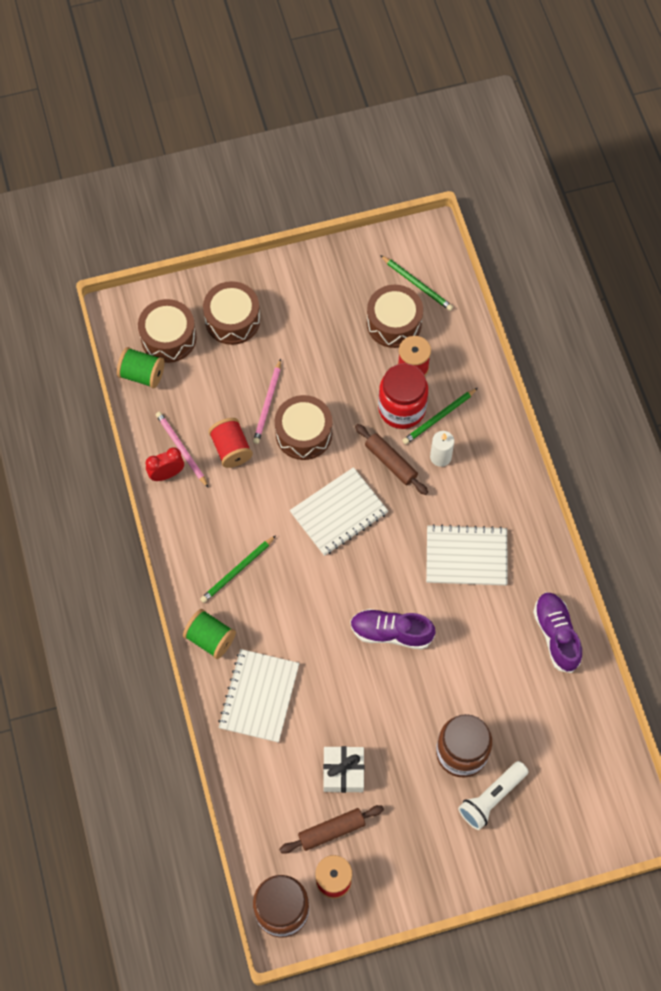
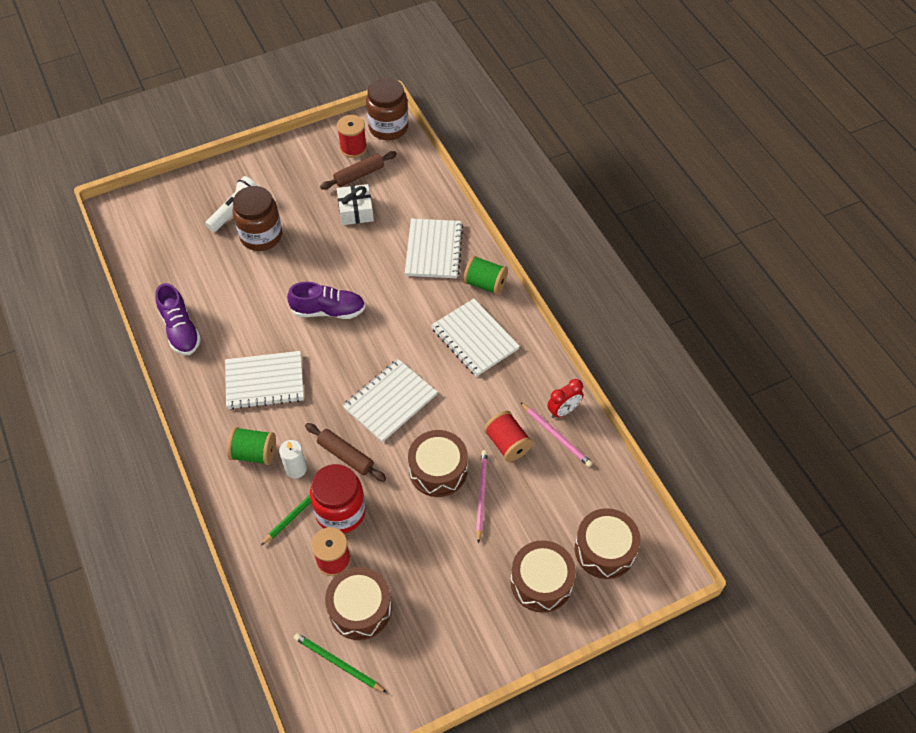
camera: 170 degrees right, 10 degrees down
green spool [117,347,164,388] -> green spool moved to [227,427,276,465]
green pencil [200,536,276,603] -> white notebook [431,299,520,377]

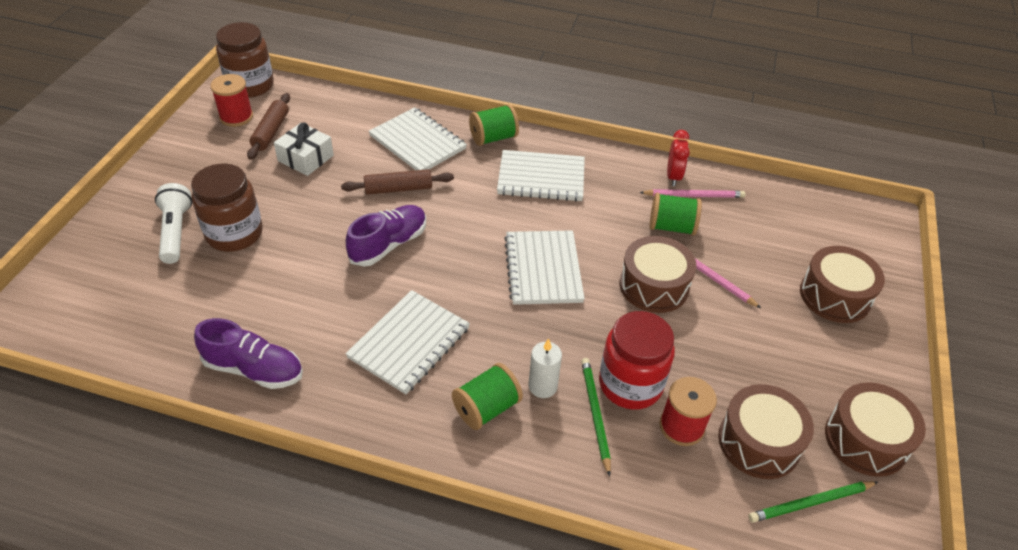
camera: 50 degrees left, 10 degrees down
brown rolling pin [305,423,386,482] -> brown rolling pin moved to [341,169,454,195]
red spool [484,411,533,462] -> green spool [650,193,702,236]
brown drum [575,508,641,579] -> brown drum moved to [825,382,926,477]

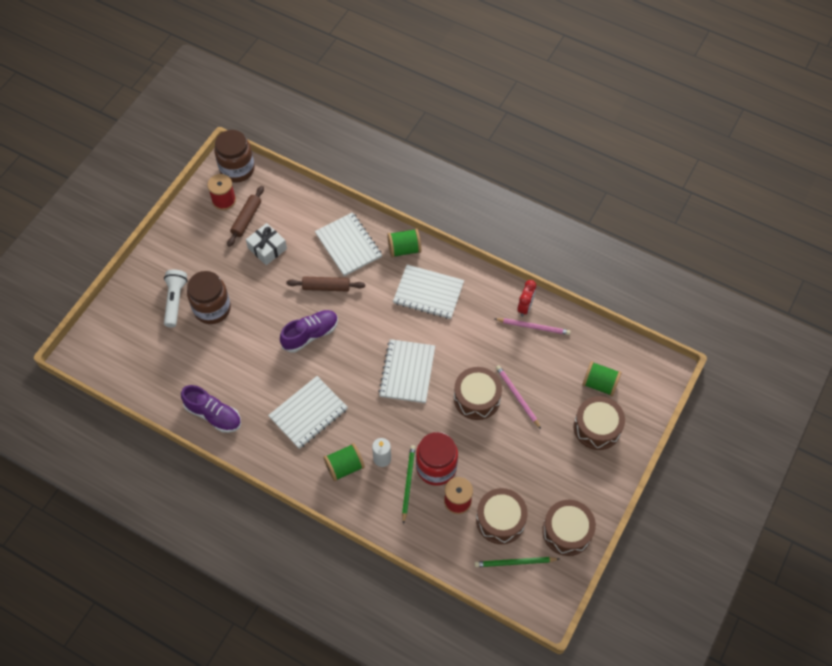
camera: 15 degrees right, 15 degrees up
green spool [650,193,702,236] -> green spool moved to [582,361,621,396]

